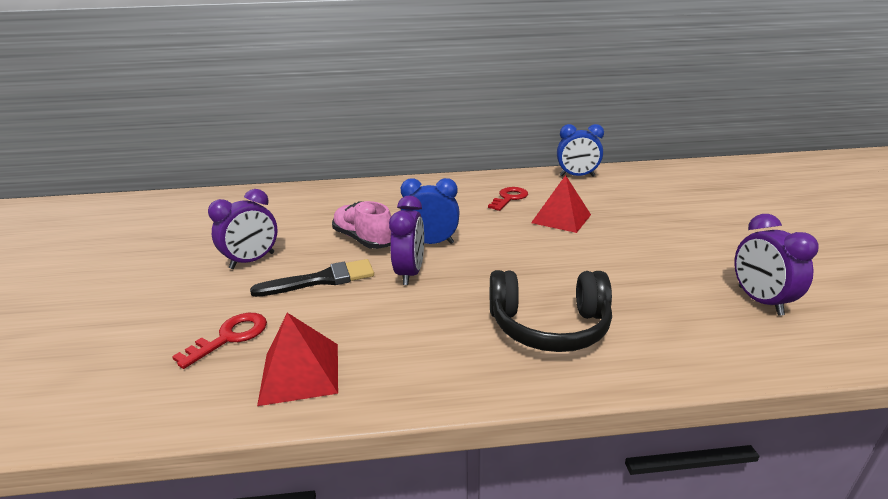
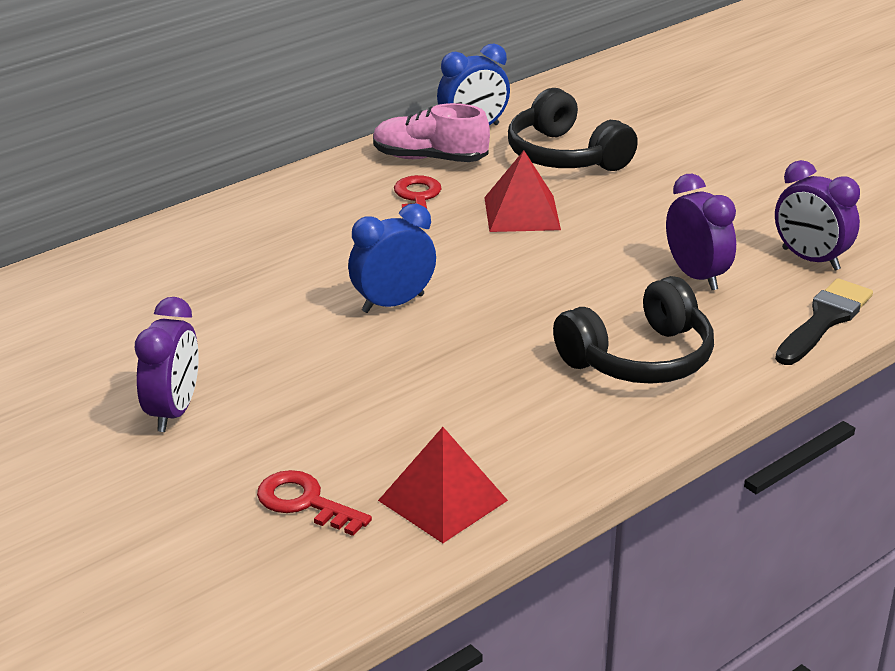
camera: 35 degrees left, 5 degrees up
red key [172,313,267,369] -> red key turned 60 degrees counterclockwise [257,470,372,536]
black brush [250,259,374,297] -> black brush moved to [775,278,873,365]
pink shoe [332,201,391,249] -> pink shoe moved to [373,103,490,162]
purple clock [389,196,424,285] -> purple clock moved to [666,174,736,290]
none -> black headphones [508,88,638,171]

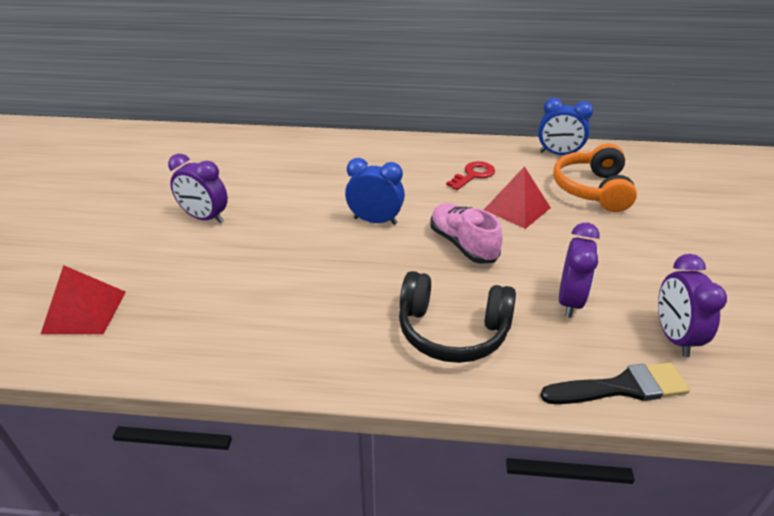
camera: 45 degrees right, 5 degrees up
purple clock [135,297,199,432] -> purple clock turned 60 degrees clockwise [168,154,228,223]
red key [257,470,372,536] -> none
pink shoe [373,103,490,162] -> pink shoe moved to [430,203,503,264]
red pyramid [378,427,508,543] -> red pyramid moved to [41,265,126,334]
black headphones [508,88,638,171] -> orange headphones [553,144,637,212]

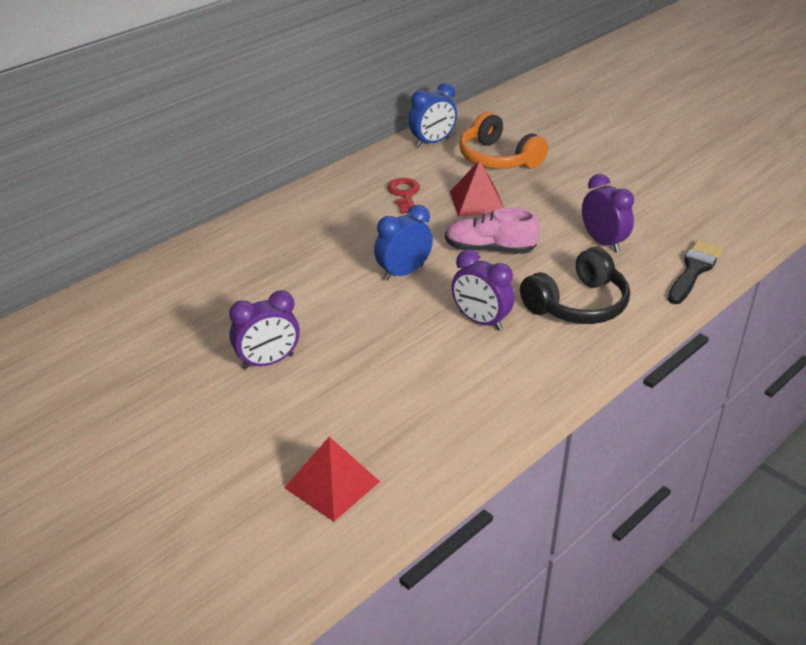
camera: 50 degrees left, 0 degrees up
purple clock [658,254,727,357] -> purple clock moved to [452,249,514,331]

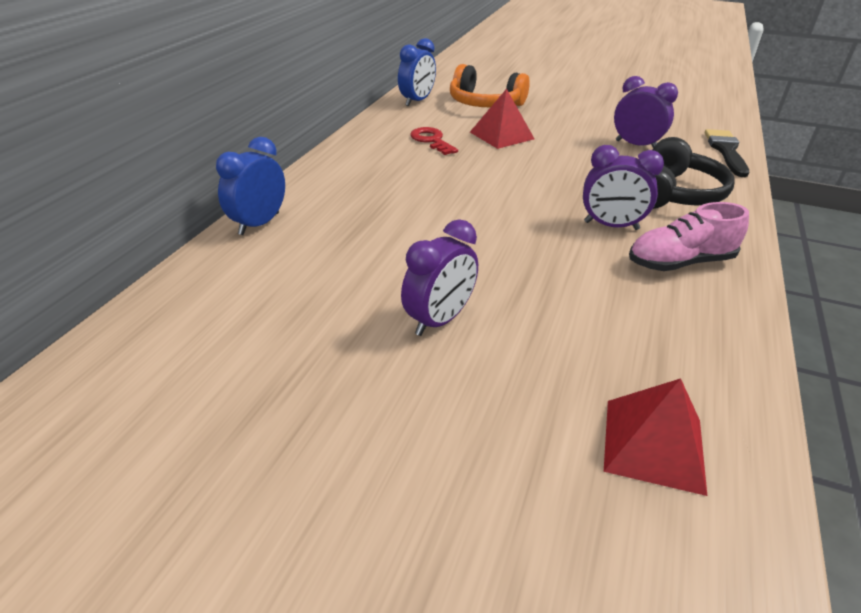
camera: 25 degrees left, 0 degrees up
blue clock [374,205,433,281] -> blue clock moved to [216,137,285,235]
pink shoe [445,207,539,254] -> pink shoe moved to [629,202,749,271]

